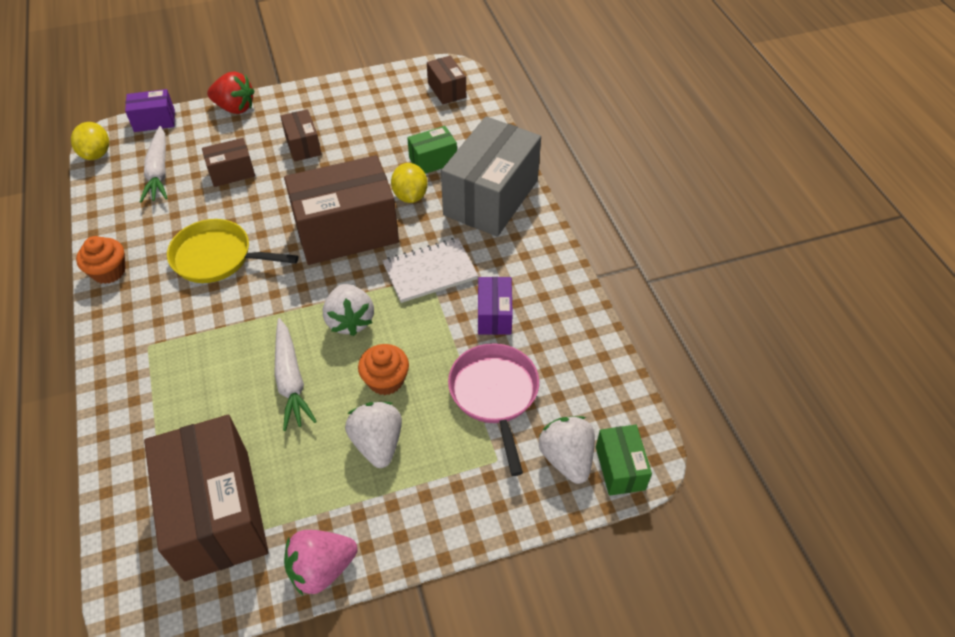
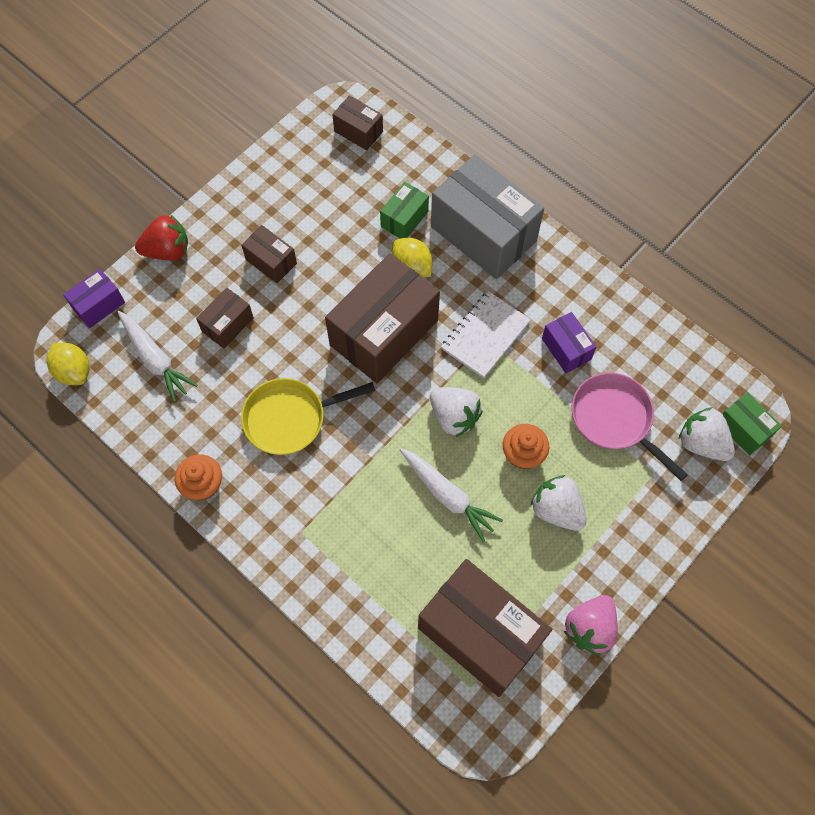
camera: 30 degrees left, 15 degrees up
grey box [441,116,541,237] -> grey box turned 45 degrees counterclockwise [431,155,544,279]

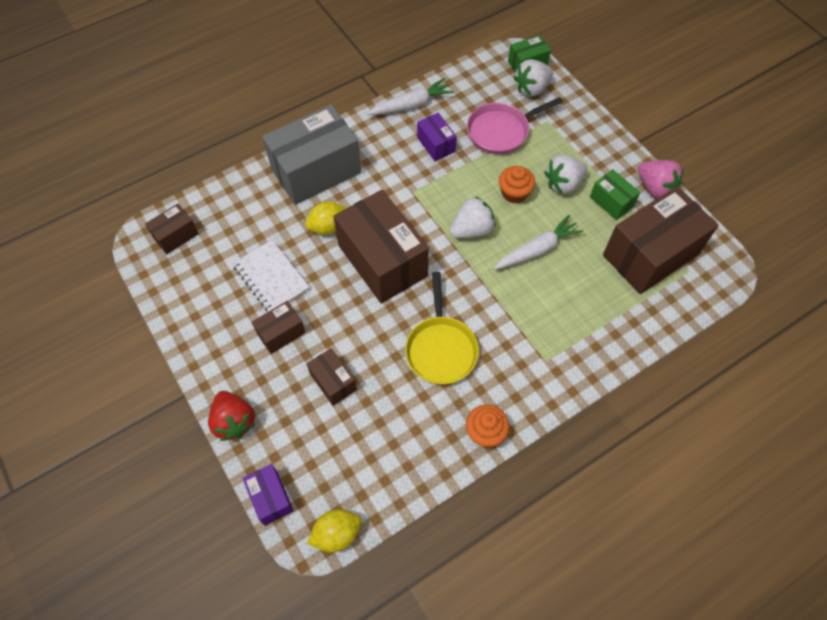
camera: 75 degrees left, 5 degrees down
white carrot [118,311,198,403] -> white carrot moved to [367,78,454,115]
red strawberry [135,214,188,260] -> red strawberry turned 150 degrees clockwise [208,391,255,441]
green box [380,182,429,238] -> green box moved to [590,169,640,220]
white notebook [441,291,531,378] -> white notebook moved to [233,240,310,312]
purple box [542,312,596,373] -> purple box turned 75 degrees clockwise [417,113,457,161]

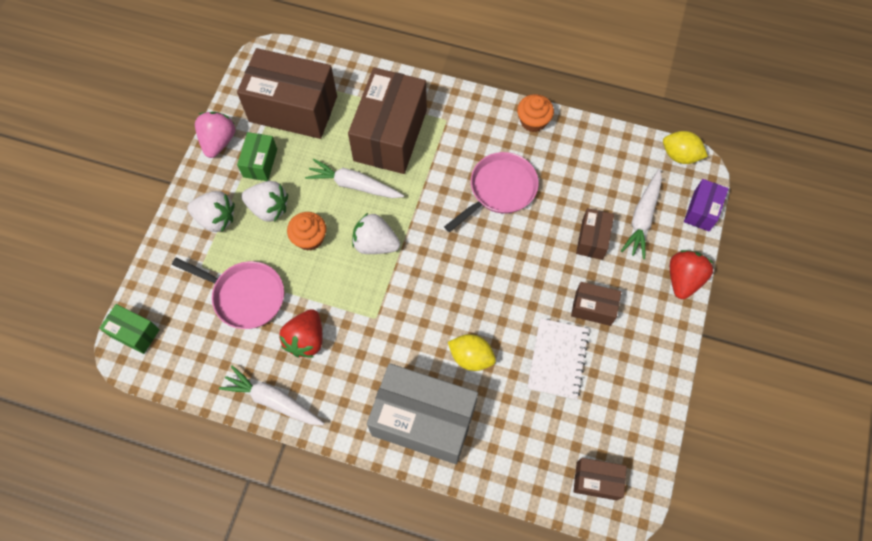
camera: 130 degrees left, 5 degrees up
brown box [333,190,429,303] -> brown box moved to [348,67,427,174]
yellow pan [405,272,479,385] -> pink pan [444,152,539,232]
purple box [417,113,457,161] -> red strawberry [279,309,323,358]
white strawberry [514,59,553,97] -> white strawberry moved to [187,191,235,232]
none -> white carrot [621,169,662,259]

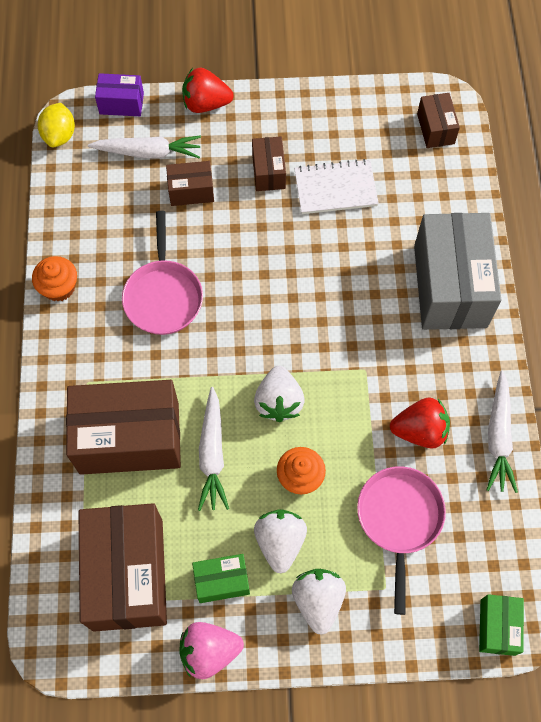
camera: 110 degrees left, 0 degrees up
pink pan [444,152,539,232] -> pink pan turned 120 degrees counterclockwise [122,211,203,335]
yellow lemon [448,334,496,371] -> none

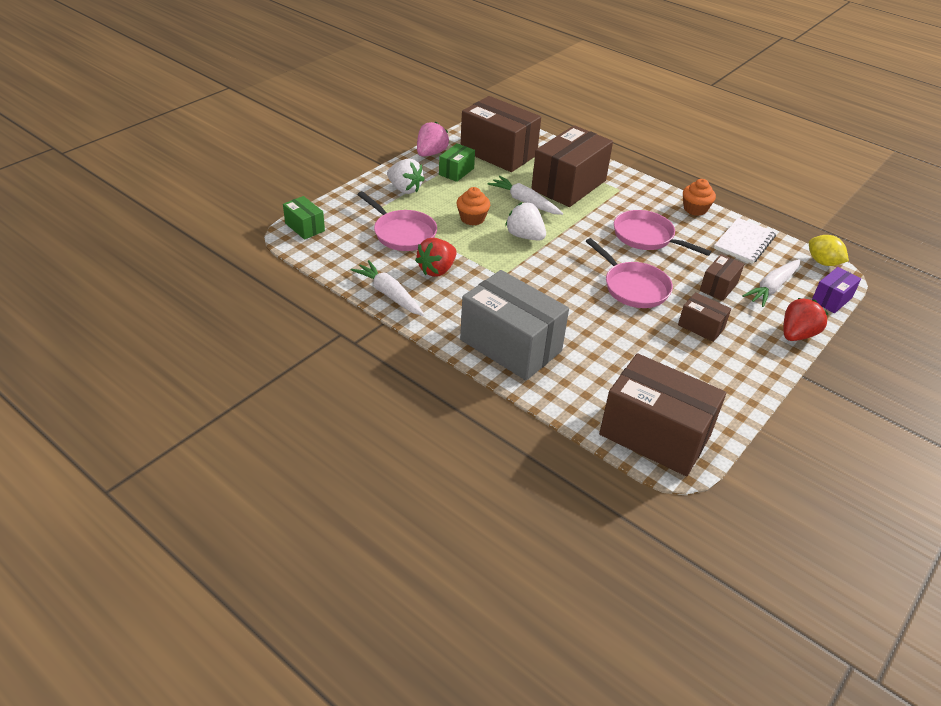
camera: 130 degrees right, 25 degrees down
white strawberry [254,510,307,573] -> none
white notebook [294,159,379,214] -> white notebook moved to [714,218,776,264]
brown box [417,93,460,148] -> brown box [599,353,726,476], size x2.09
none -> pink pan [586,238,673,308]

